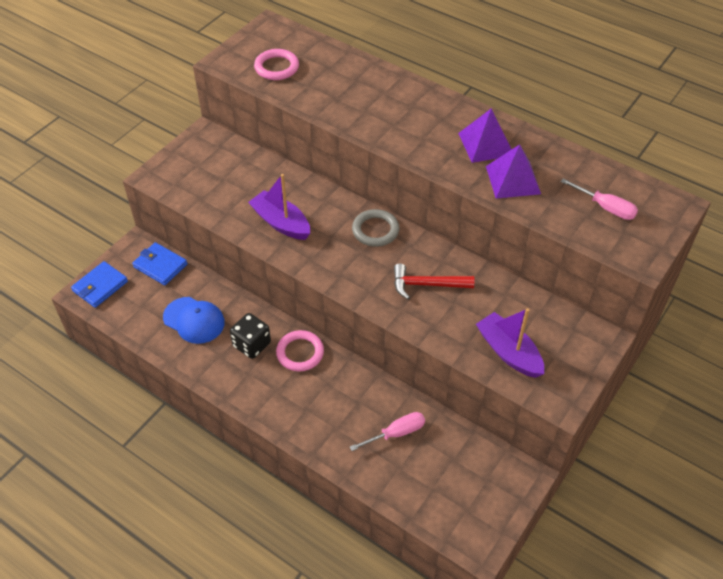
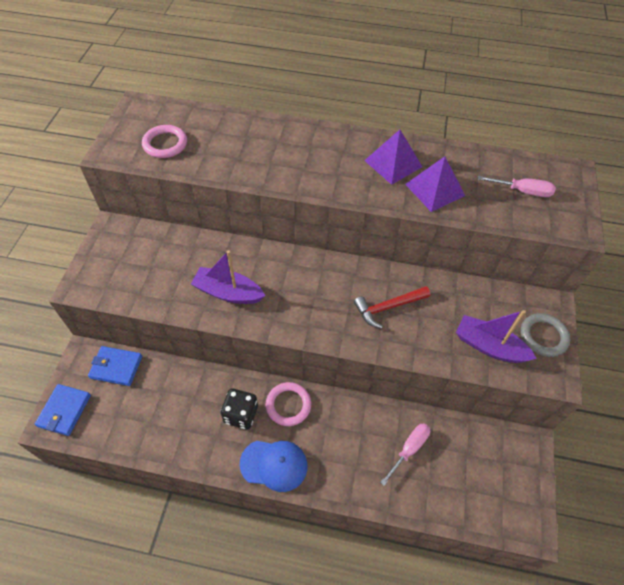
camera: 25 degrees left, 5 degrees up
blue cap [163,297,225,344] -> blue cap moved to [240,441,308,492]
grey ring [352,209,399,247] -> grey ring moved to [521,313,570,357]

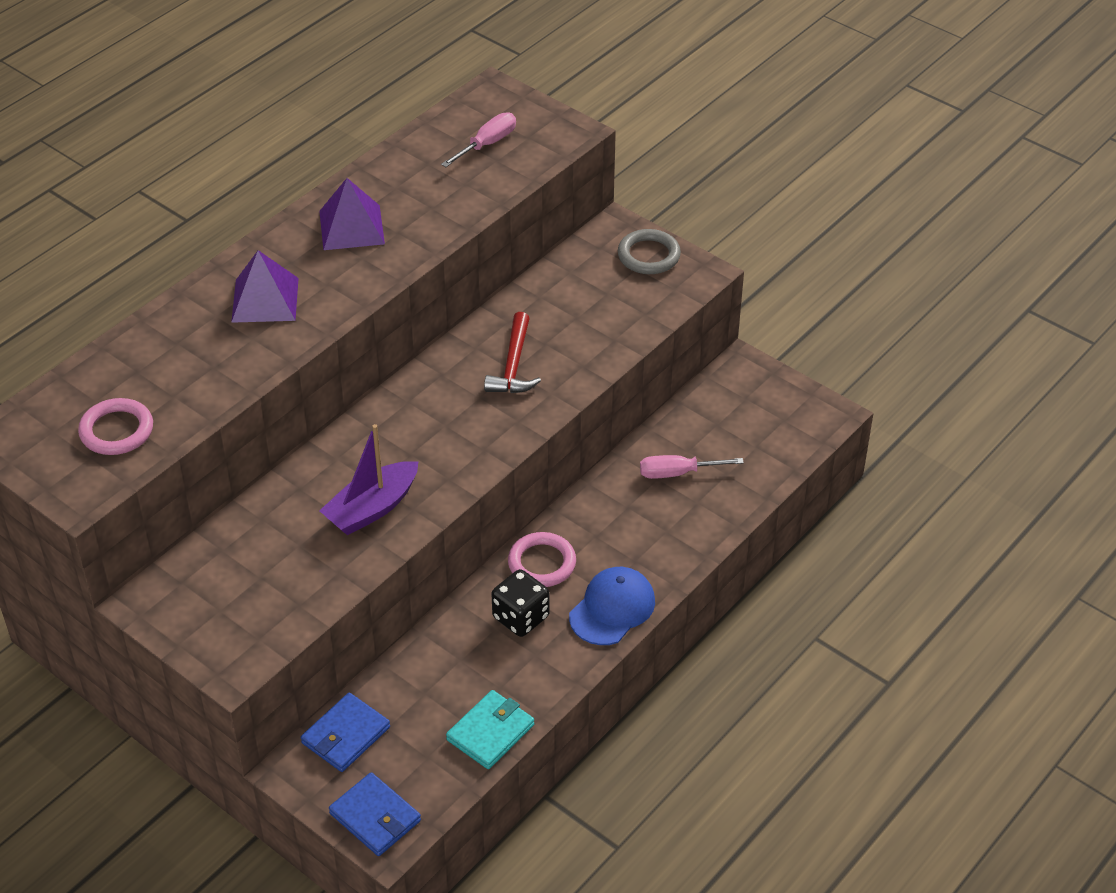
camera: 60 degrees left, 10 degrees down
pink screwdriver [380,423,430,486] -> pink screwdriver turned 75 degrees counterclockwise [640,455,744,479]
purple pyramid [405,156,465,212] -> purple pyramid moved to [231,250,299,323]
purple boat [456,310,537,363] -> none
none -> turquoise wallet [446,690,534,769]

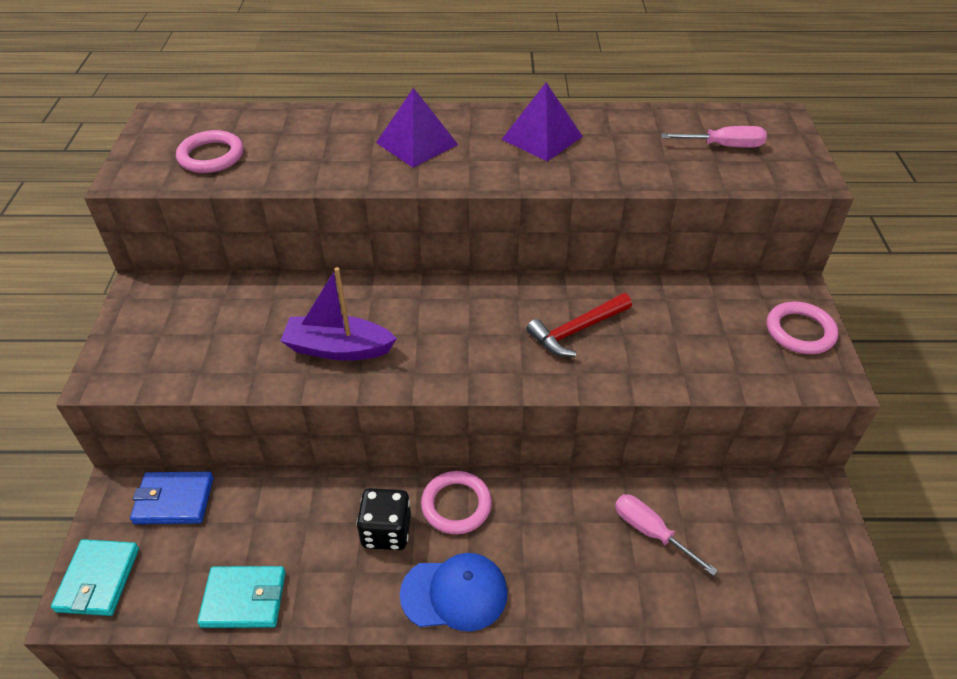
camera: 50 degrees right, 0 degrees up
blue wallet [329,772,421,856] -> turquoise wallet [51,539,139,616]
grey ring [618,229,681,274] -> pink ring [767,302,838,354]

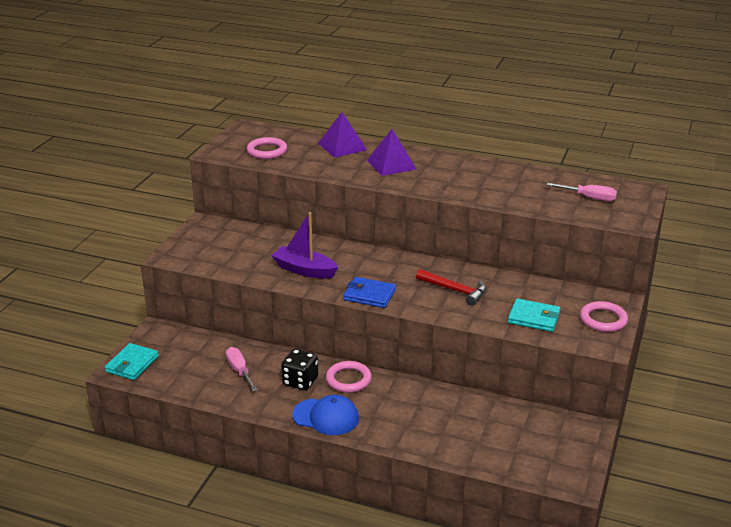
camera: 20 degrees right, 15 degrees down
blue wallet [130,472,214,524] -> blue wallet moved to [343,277,396,308]
turquoise wallet [197,566,286,628] -> turquoise wallet moved to [508,298,560,332]
purple pyramid [502,83,583,161] -> purple pyramid moved to [318,112,367,158]
red hammer [526,293,632,357] -> red hammer turned 135 degrees counterclockwise [416,269,486,306]
pink screwdriver [615,494,718,576] -> pink screwdriver moved to [226,347,257,391]

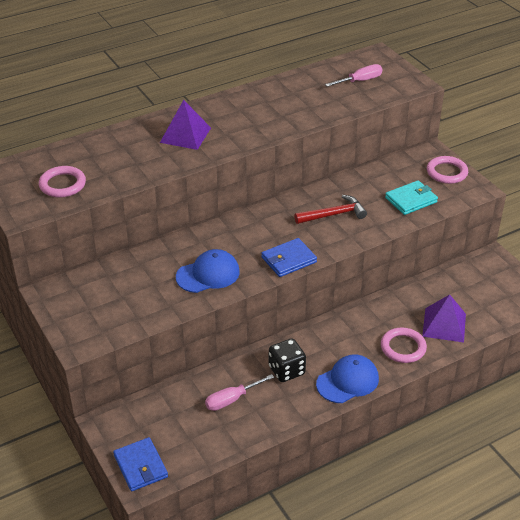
camera: 50 degrees left, 10 degrees up
turquoise wallet [105,343,159,380] -> blue wallet [113,437,168,491]
pink screwdriver [226,347,257,391] -> pink screwdriver turned 45 degrees counterclockwise [205,374,274,411]
purple boat [272,212,339,279] -> blue cap [176,249,240,293]
purple pyramid [318,112,367,158] -> purple pyramid moved to [422,294,466,342]
pink ring [326,361,372,393] -> pink ring moved to [381,327,427,363]

